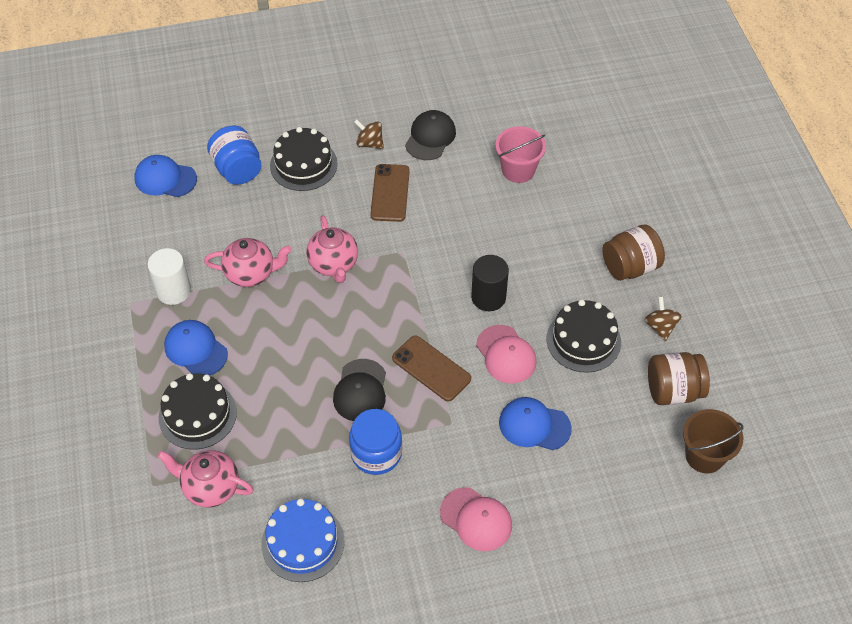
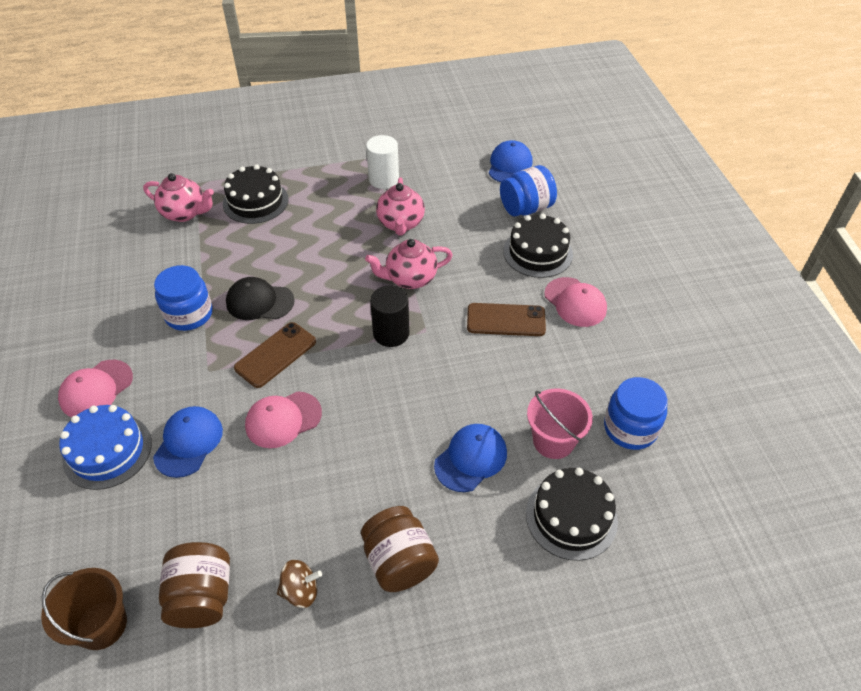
camera: 90 degrees right, 5 degrees down
pink teapot [157,450,254,508] -> pink teapot turned 90 degrees clockwise [143,173,214,222]
blue cap [164,320,228,376] -> blue cap moved to [434,424,507,492]
blue cake [262,499,344,582] -> blue cake moved to [59,405,152,490]
brown spinning top [354,119,384,149] -> pink cap [544,277,607,327]
black cap [405,110,456,160] -> none
black cylinder [471,255,509,311] -> black cylinder moved to [370,285,409,347]
black cake [547,300,621,373] -> black cake moved to [526,468,618,561]
none -> blue jar [604,377,668,450]

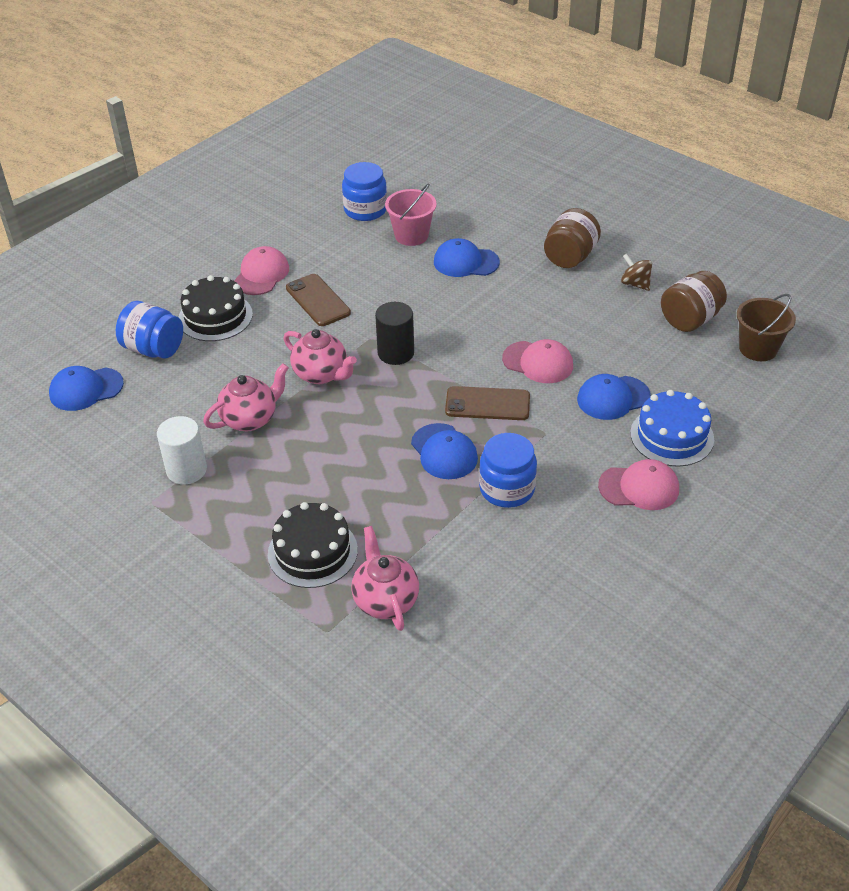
camera: 125 degrees left, 5 degrees down
black cap [226,277,295,320] -> blue cap [411,423,478,479]
black cake [526,468,618,561] -> none

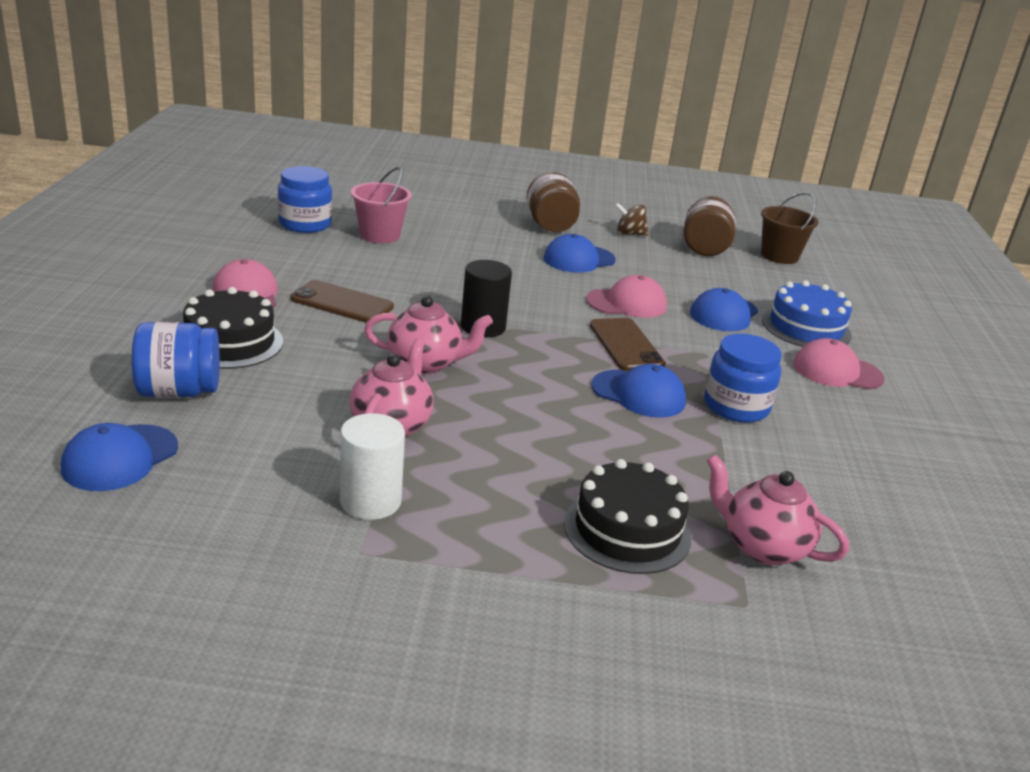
camera: 40 degrees left, 15 degrees down
blue cap [434,238,500,277] -> blue cap moved to [543,234,616,273]
brown phone [445,386,530,420] -> brown phone turned 75 degrees counterclockwise [590,318,666,371]
pink cap [598,459,679,510] -> pink cap turned 135 degrees counterclockwise [793,338,884,389]

